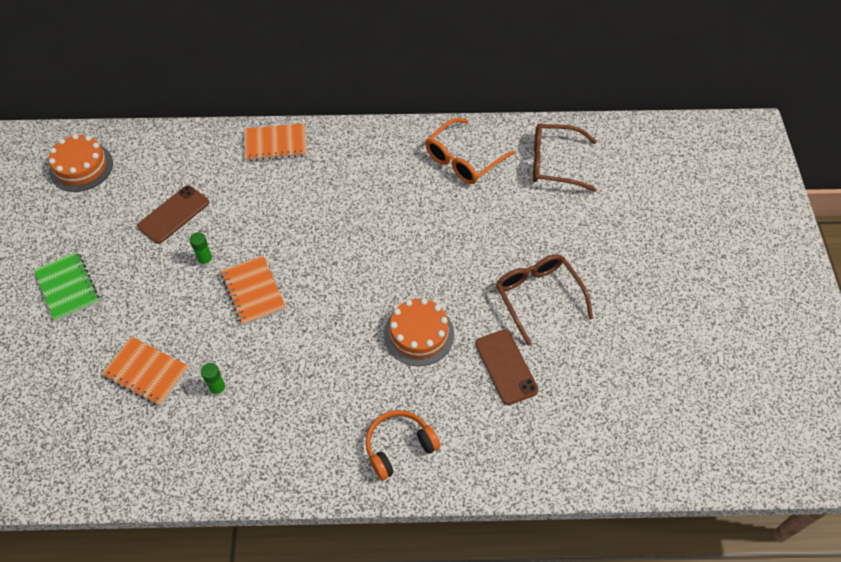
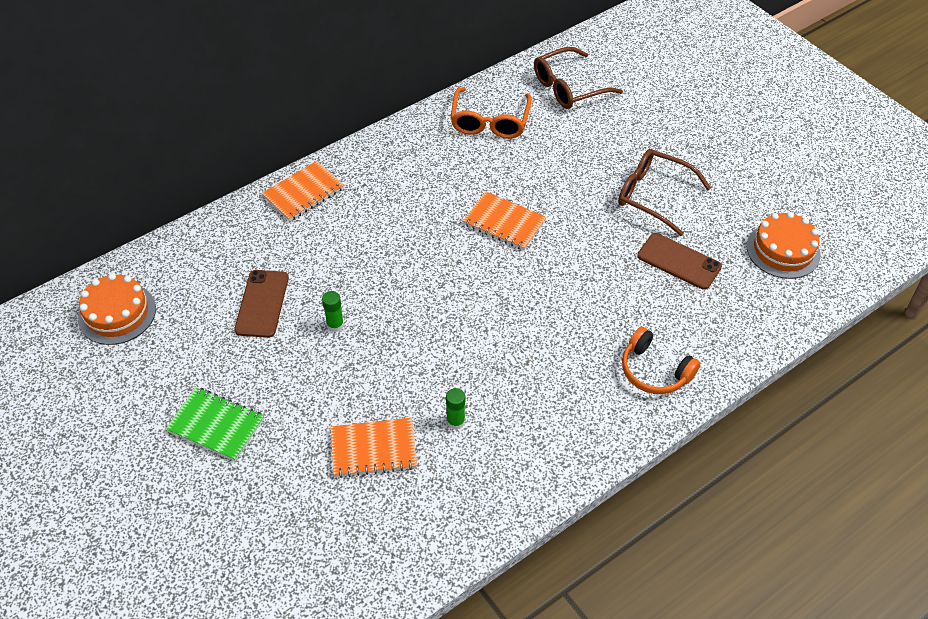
camera: 35 degrees left, 5 degrees down
orange notebook [221,256,286,325] -> orange notebook moved to [463,191,547,250]
orange headphones [366,410,440,480] -> orange headphones turned 75 degrees counterclockwise [622,327,700,394]
orange cake [384,298,454,366] -> orange cake moved to [746,212,821,279]

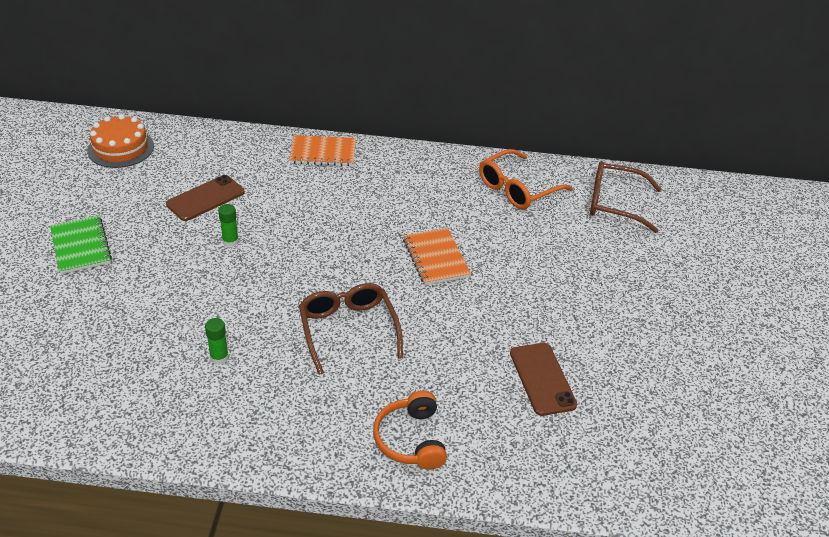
camera: 40 degrees right, 10 degrees down
orange notebook [330,418,417,478] -> none
brown glasses [618,149,711,236] -> brown glasses moved to [299,283,403,375]
orange cake [746,212,821,279] -> none

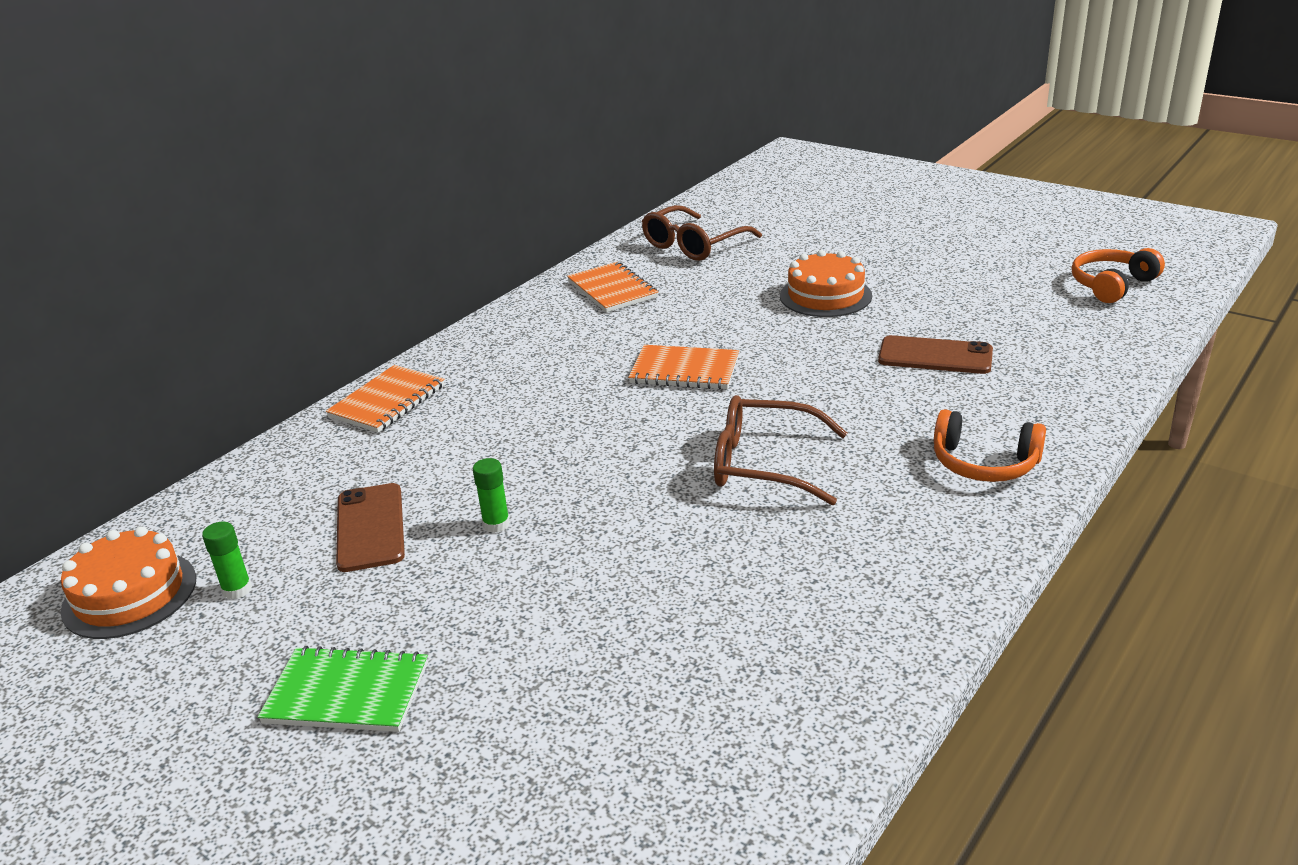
camera: 55 degrees left, 10 degrees down
green glue stick [205,318,229,364] -> green glue stick moved to [202,522,252,600]
orange glasses [479,149,573,210] -> orange notebook [567,262,658,313]
none -> orange cake [780,250,872,317]
none -> orange headphones [1072,248,1165,303]

